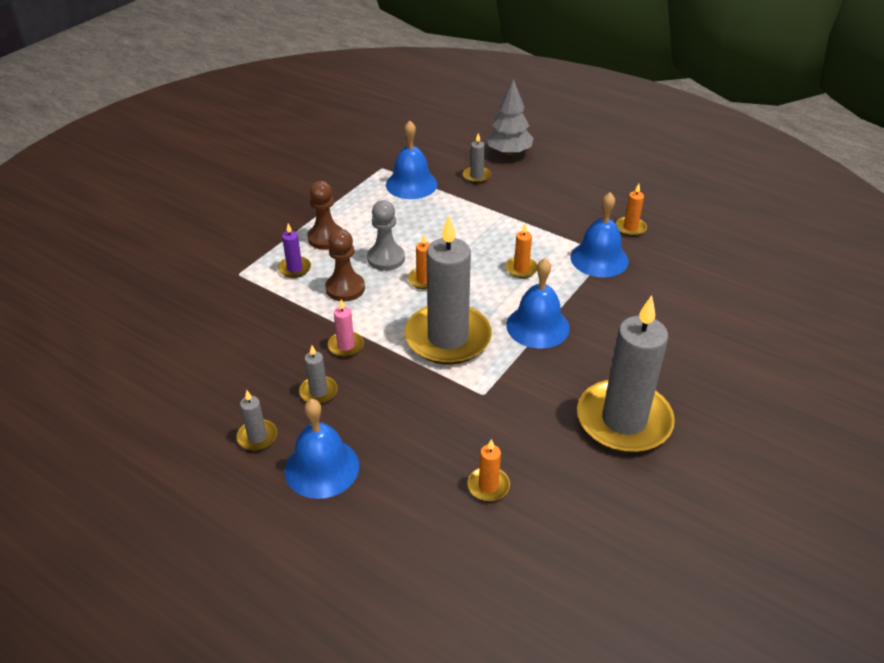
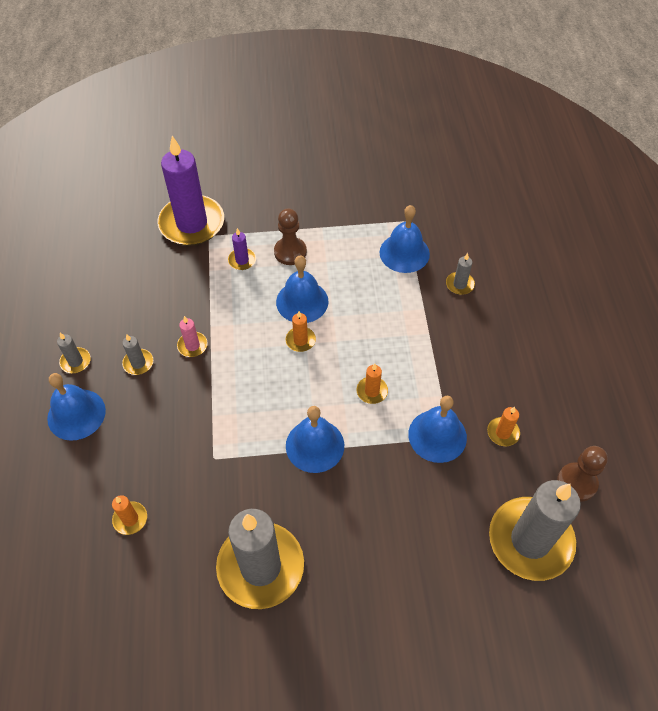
camera: 50 degrees right, 15 degrees up
brown pawn [325,229,365,302] -> brown pawn moved to [557,446,608,502]
grey pawn [367,200,405,271] -> blue bell [276,255,329,323]
grey candle [404,216,492,365] -> grey candle moved to [489,480,581,581]
grey tree [486,79,533,156] -> none
none -> purple candle [157,136,224,246]

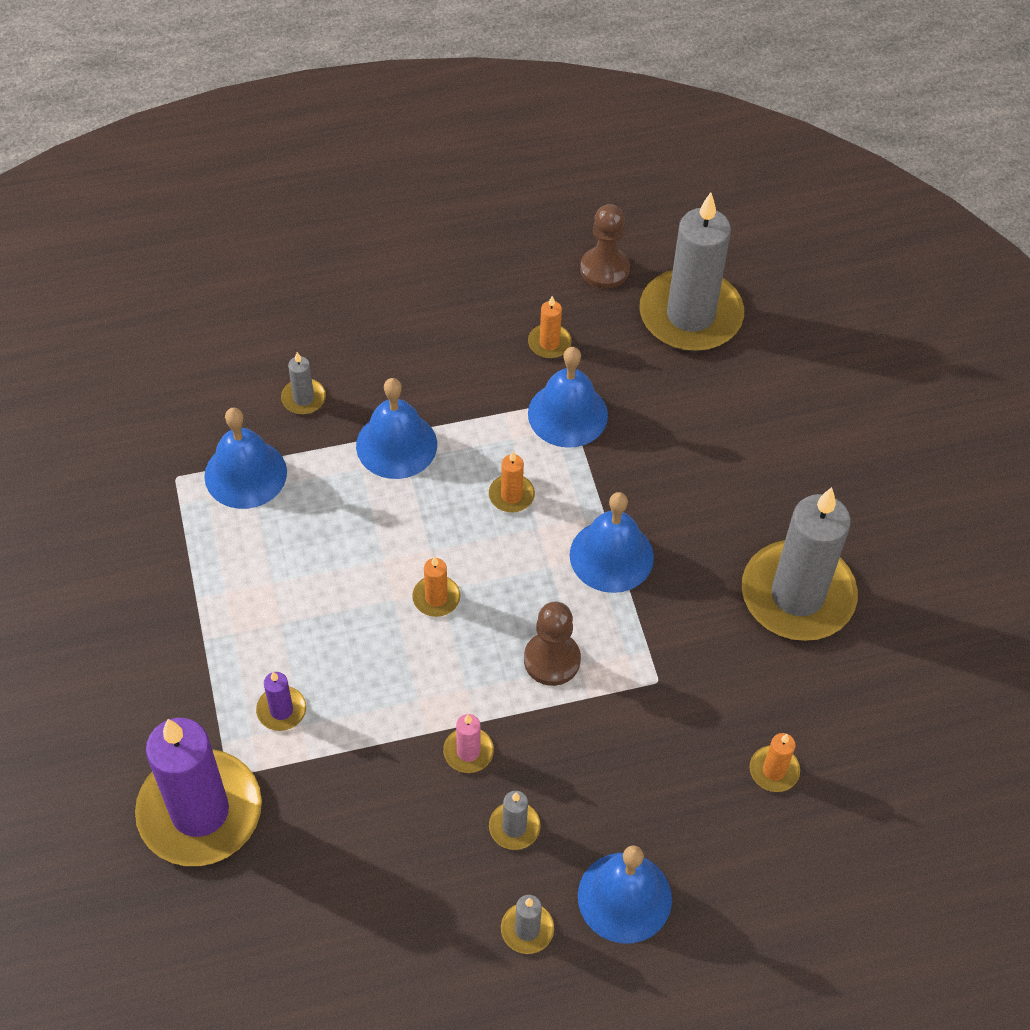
camera: 100 degrees left, 0 degrees up
brown pawn [274,208,307,265] -> brown pawn moved to [524,602,581,686]
blue bell [276,255,329,323] -> blue bell moved to [356,378,437,479]

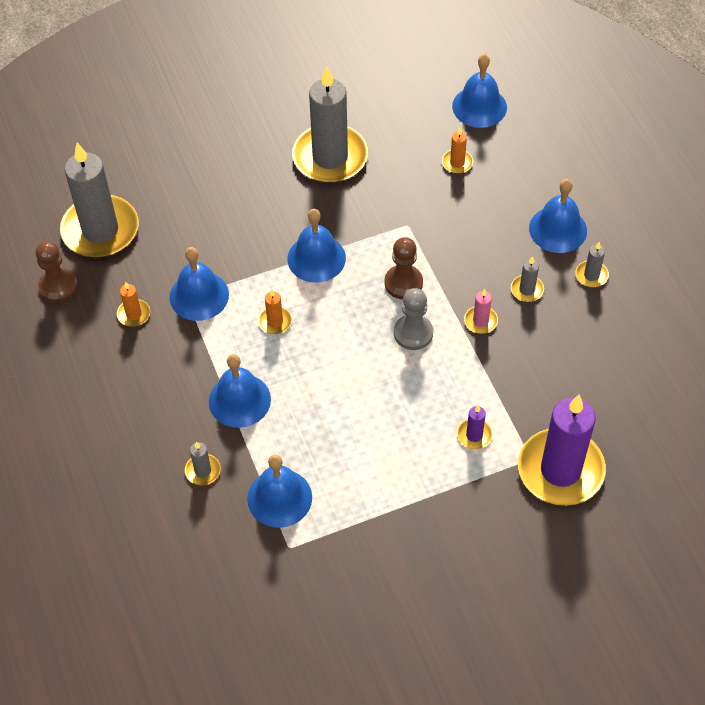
camera: 95 degrees left, 0 degrees up
orange candle [412,556,460,617] -> none
none -> grey pawn [394,288,433,350]
none -> blue bell [452,54,507,128]

